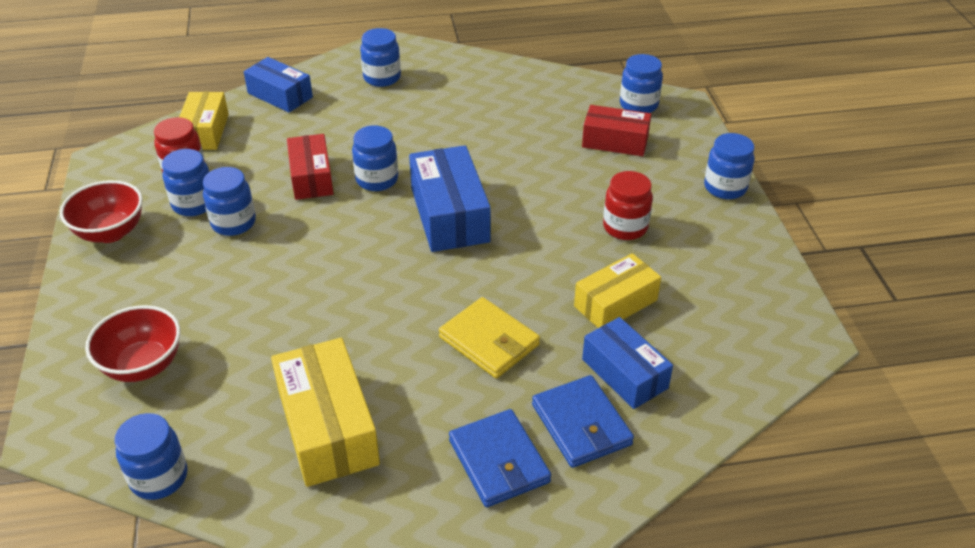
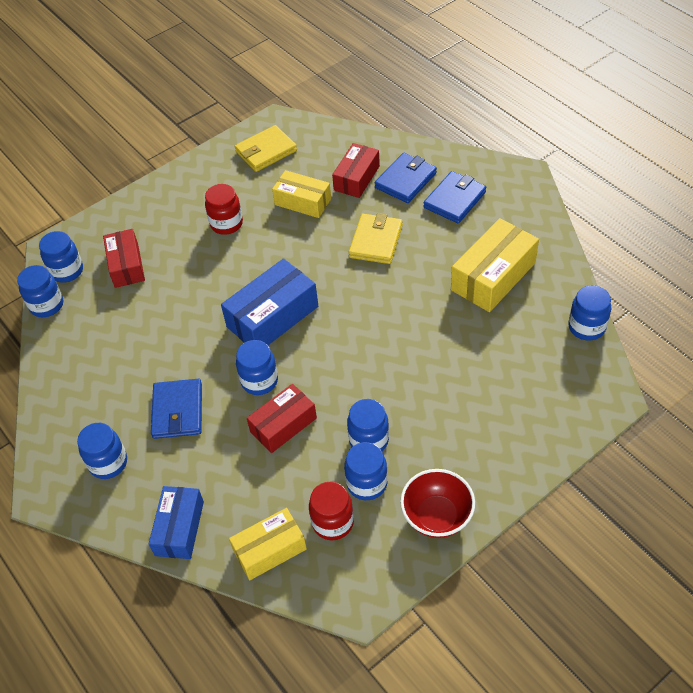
camera: 115 degrees left, 10 degrees up
red bowl [85,305,181,382] -> none
blue box [582,317,673,409] -> red box [332,143,380,198]
blue jar [704,133,755,199] -> blue jar moved to [17,265,63,317]
none -> blue wallet [151,379,202,439]
none -> yellow wallet [234,125,297,172]

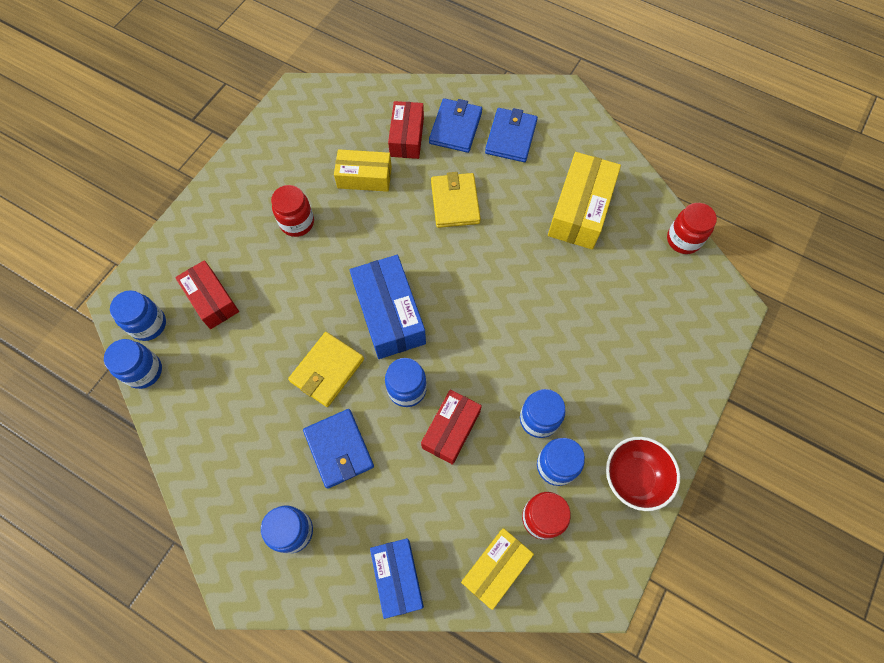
camera: 25 degrees left, 15 degrees up
blue box [221,258,318,345] -> blue box turned 45 degrees counterclockwise [350,255,426,359]
yellow wallet [234,125,297,172] -> yellow wallet moved to [288,332,364,407]
blue jar [568,285,611,341] -> red jar [667,203,717,254]

